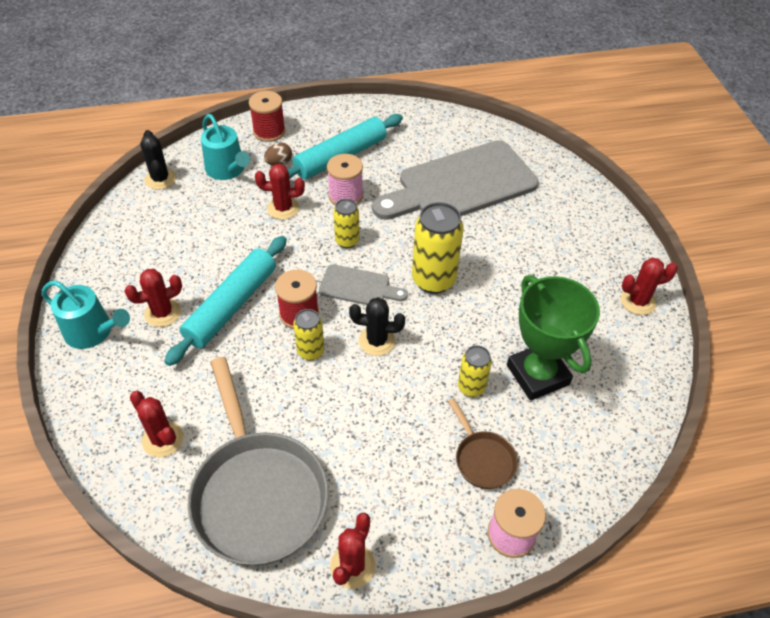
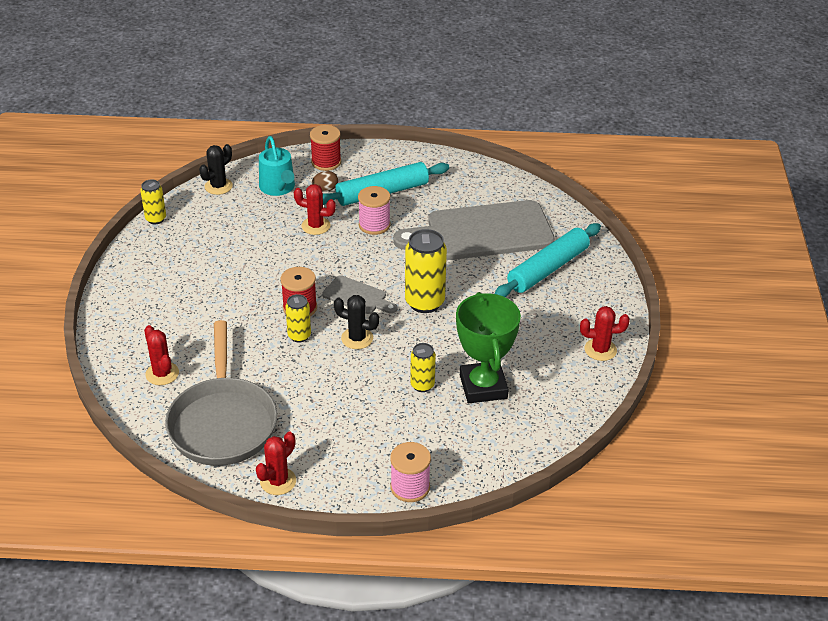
camera: 15 degrees right, 10 degrees down
turquoise watering can [42,281,130,349] -> none
red cactus [124,269,182,327] -> none
black cactus [140,130,176,190] -> black cactus turned 45 degrees clockwise [199,144,233,195]
turquoise rolling pin [164,236,287,366] -> turquoise rolling pin moved to [494,223,601,297]
yellow can [334,199,359,248] -> yellow can moved to [140,180,166,224]
brown pan [448,398,518,489] -> none

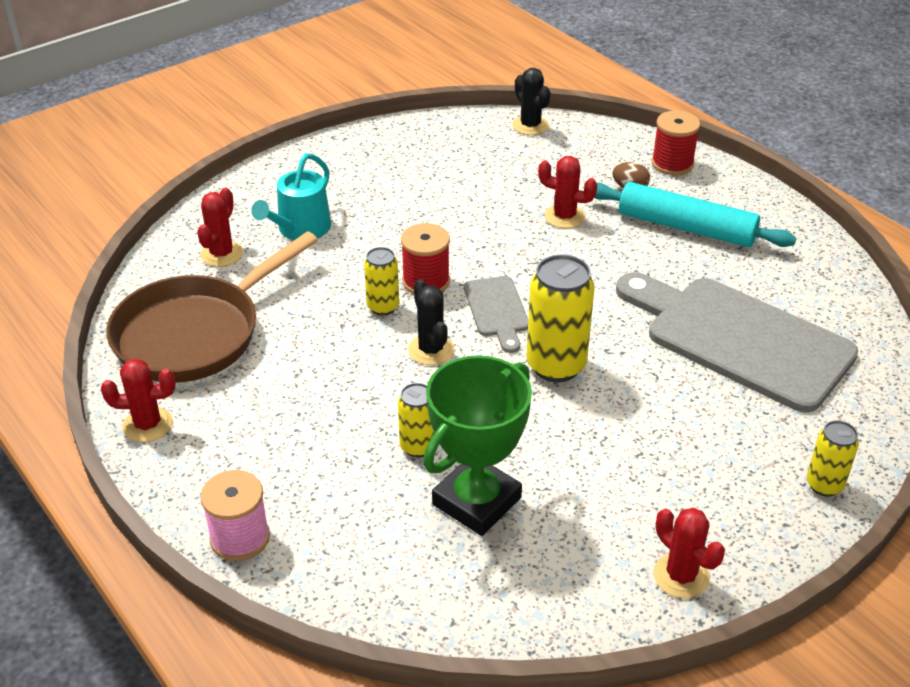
camera: 50 degrees right, 0 degrees up
yellow can [140,180,166,224] -> yellow can moved to [807,420,859,497]
grey pan [165,320,277,466] -> brown pan [106,231,318,383]
black cactus [199,144,233,195] -> black cactus turned 60 degrees clockwise [512,68,551,135]
turquoise watering can [259,136,295,196] -> turquoise watering can moved to [251,153,331,240]
red cactus [294,184,336,235] -> red cactus turned 45 degrees counterclockwise [538,156,598,228]
pink spool [358,186,390,235] -> none
turquoise rolling pin [494,223,601,297] -> none

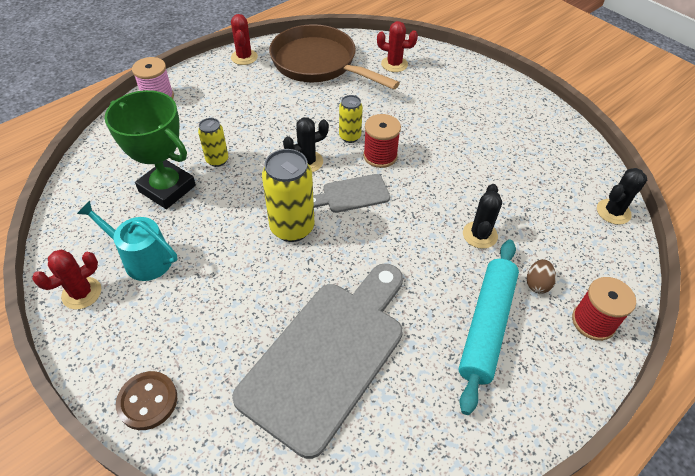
camera: 85 degrees right, 10 degrees up
turquoise watering can [251,153,331,240] -> turquoise watering can moved to [77,201,177,281]
red cactus [538,156,598,228] -> black cactus [463,184,502,249]
yellow can [807,420,859,497] -> brown button [116,371,177,430]

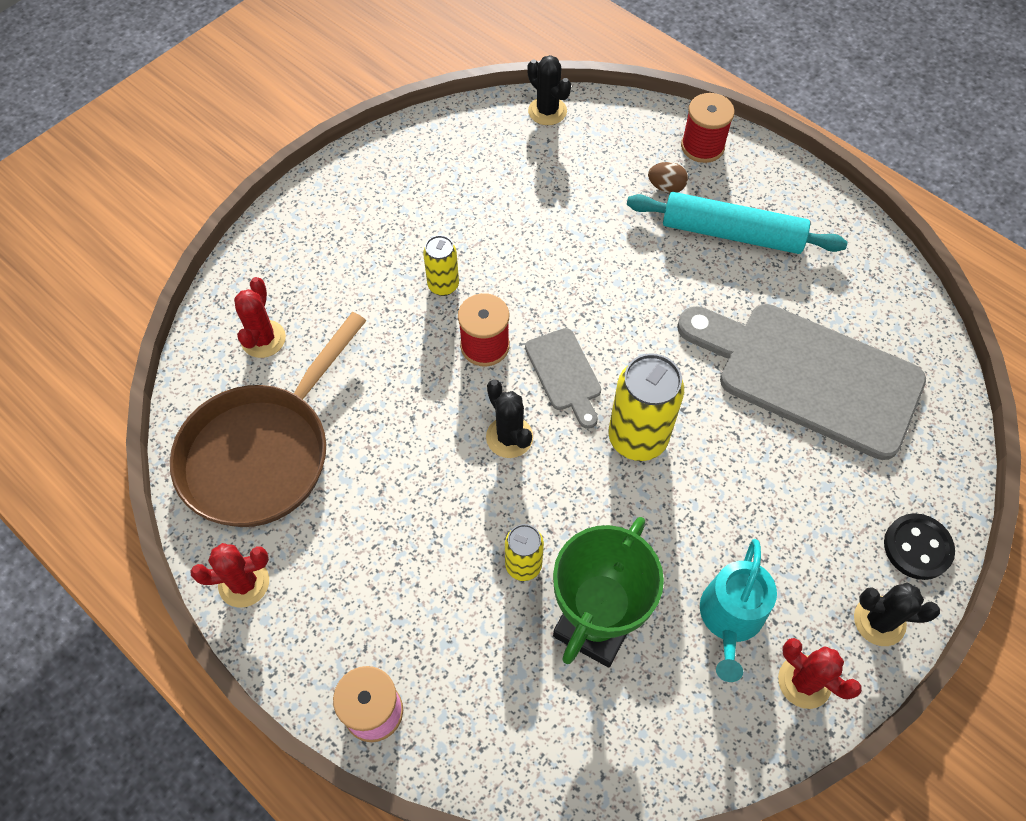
camera: 95 degrees left, 10 degrees up
brown button [116,371,177,430] -> black button [884,513,955,580]
yellow can [339,95,363,143] -> yellow can moved to [423,235,459,296]
black cactus [463,184,502,249] -> black cactus moved to [854,583,940,646]

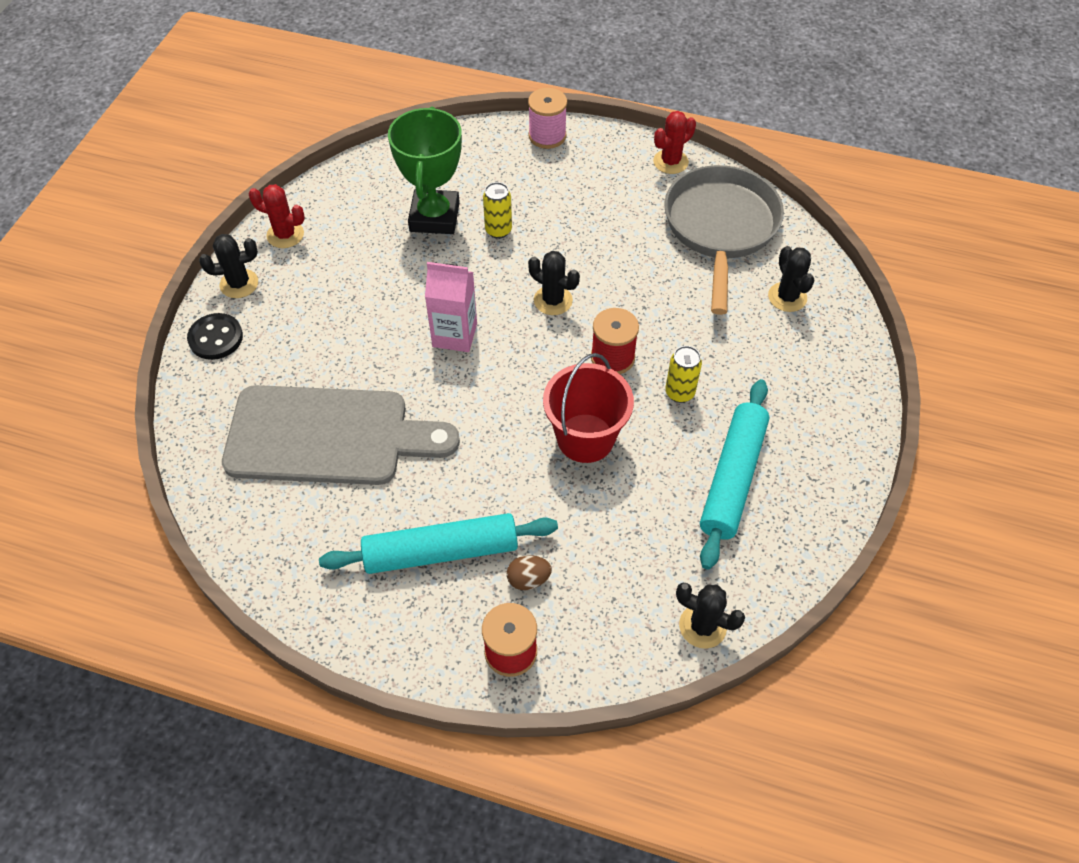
camera: 155 degrees right, 5 degrees down
brown pan [170,312,366,527] -> grey pan [665,165,784,315]
red cactus [234,277,286,358] -> black cactus [768,246,814,312]
grey cutting board [525,328,601,429] -> none
yellow can [609,353,684,461] -> pink carton [425,262,477,352]
turquoise watering can [700,539,777,682] -> none
none -> red bucket [543,353,634,463]
none -> turquoise rolling pin [700,379,769,570]

